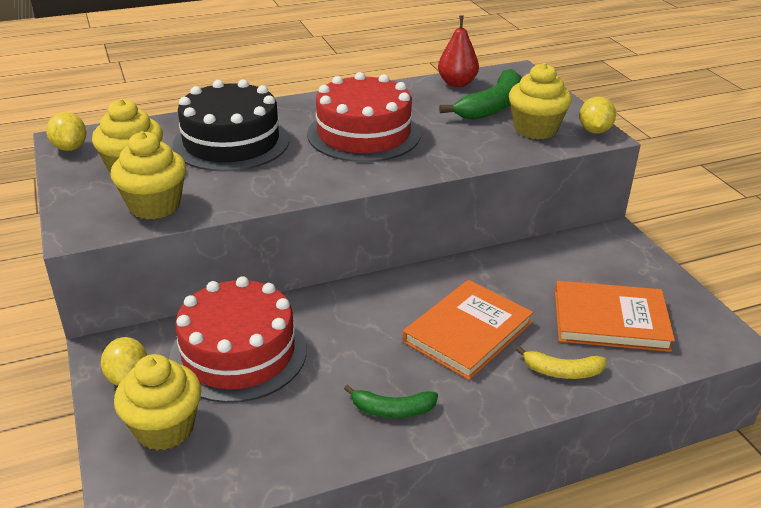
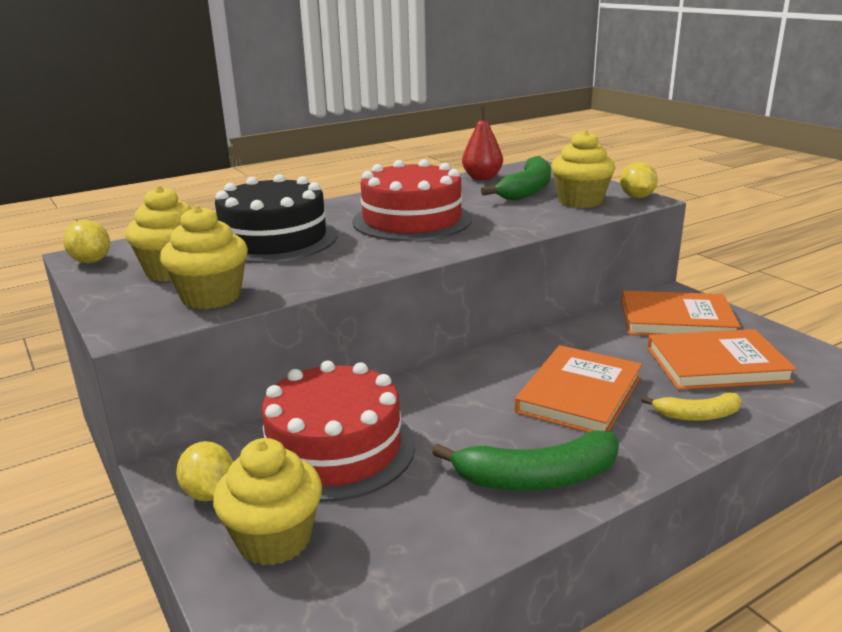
camera: 10 degrees left, 10 degrees down
green banana [344,385,438,418] -> green banana [432,430,619,491], size x1.71
none -> orange book [621,291,741,336]

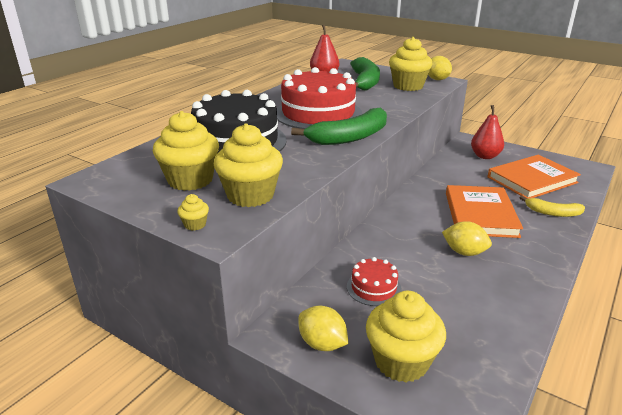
camera: 25 degrees left, 5 degrees up
yellow lemon [63,220,110,263] -> yellow lemon moved to [442,221,492,256]
red cake [260,361,415,502] -> red cake [347,257,402,306], size x0.47
green banana [432,430,619,491] -> green banana moved to [291,107,387,145]
orange book [621,291,741,336] -> red pear [471,105,504,159]
yellow banana [641,392,742,421] -> yellow banana turned 45 degrees clockwise [520,196,585,217]
none -> yellow cupcake [177,194,209,231]

